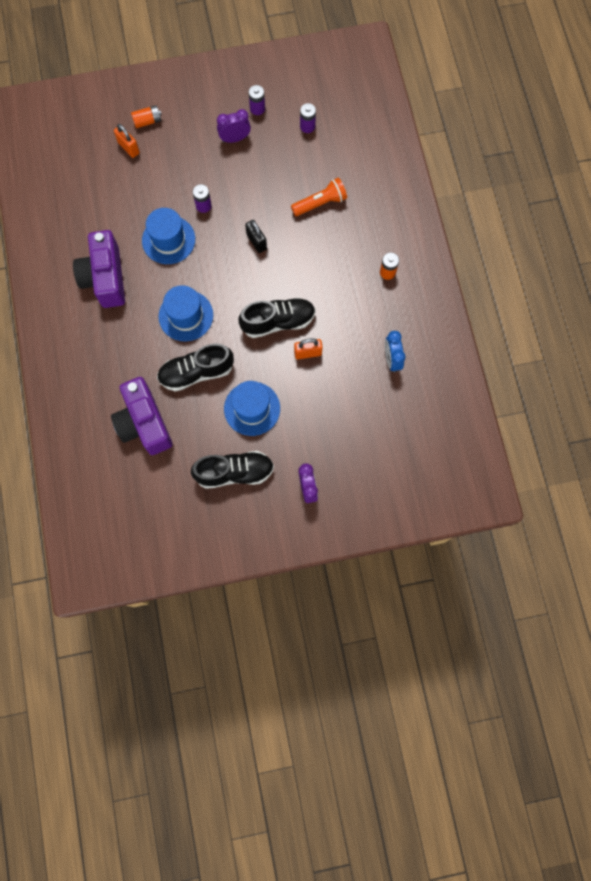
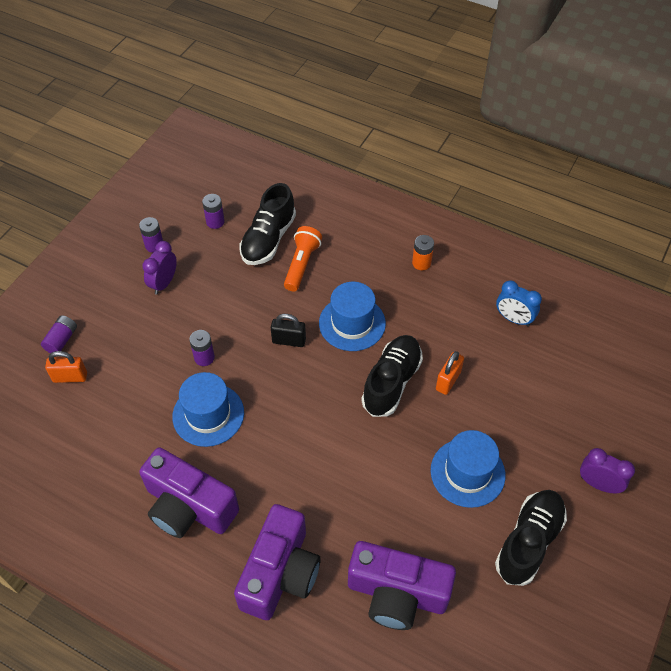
camera: 50 degrees left, 20 degrees down
orange battery [131,105,162,128] -> purple battery [41,315,77,353]
black shoe [157,344,234,392] -> black shoe moved to [240,183,296,265]
blue hat [158,285,213,342] -> blue hat moved to [319,282,386,351]
none -> purple camera [234,504,321,620]

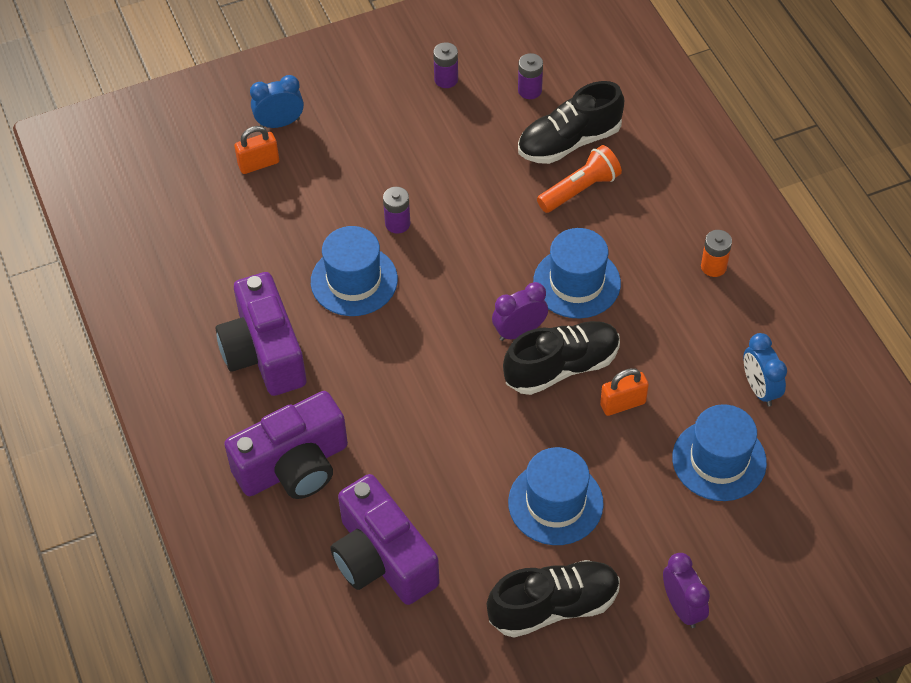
camera: 40 degrees right, 0 degrees up
purple battery [41,315,77,353] -> blue clock [250,75,304,128]
orange padlock [45,351,87,383] -> orange padlock turned 60 degrees counterclockwise [234,126,279,174]
purple clock [142,241,177,295] -> purple clock moved to [492,282,548,341]
black padlock [271,314,306,347] -> none
none -> blue hat [672,404,767,501]

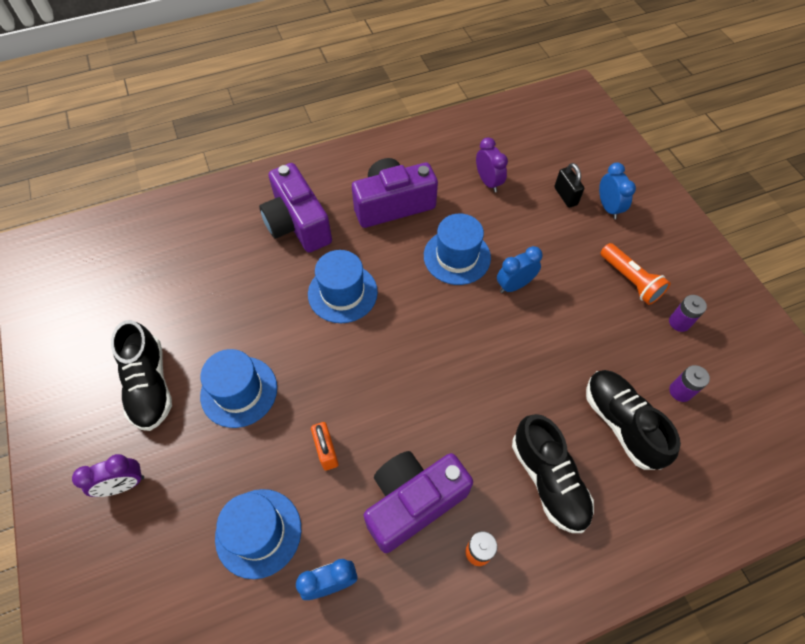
camera: 90 degrees right, 5 degrees up
orange padlock [234,126,279,174] -> black padlock [554,163,584,208]
purple camera [331,474,439,605] -> purple camera moved to [363,451,473,553]
purple battery [383,187,410,234] -> blue clock [497,246,543,293]
purple clock [492,282,548,341] -> purple clock moved to [476,137,508,192]
black shoe [503,321,620,395] -> black shoe moved to [512,414,594,533]
blue hat [533,228,621,318] -> blue hat moved to [308,250,378,323]
orange flashlight [537,145,622,213] -> orange flashlight moved to [600,243,671,305]

